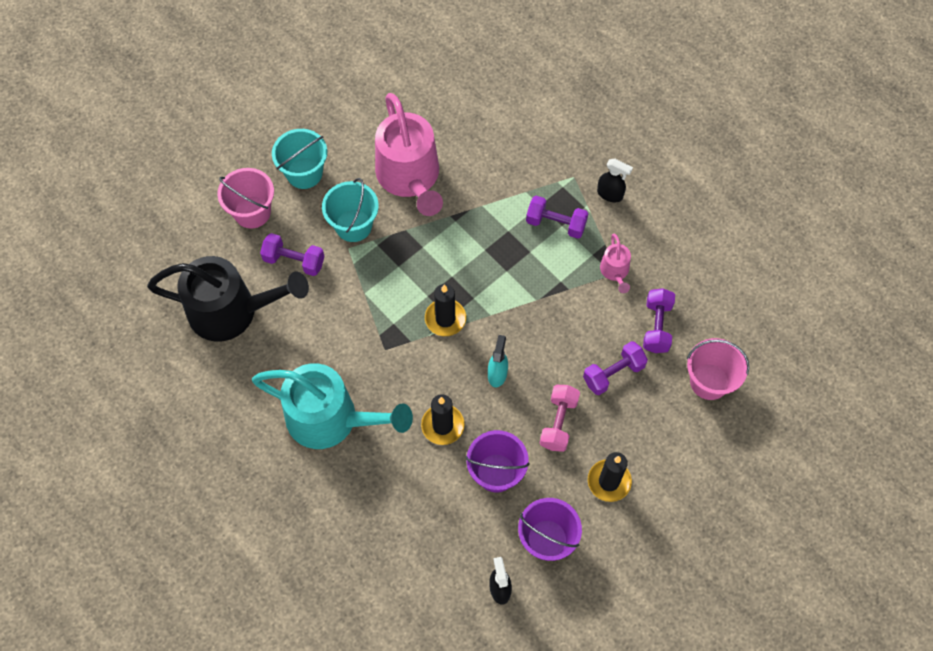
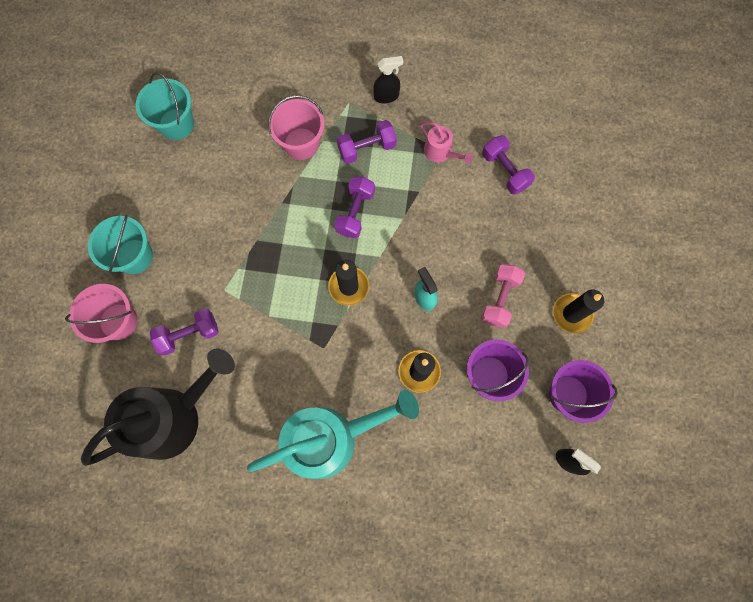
camera: 40 degrees left, 10 degrees up
turquoise bucket [322,178,379,242] -> turquoise bucket moved to [136,72,194,140]
pink watering can [375,93,443,216] -> none
pink dumbbell [540,385,580,452] -> pink dumbbell turned 45 degrees clockwise [481,264,525,328]
purple dumbbell [583,341,648,395] -> purple dumbbell moved to [334,176,375,238]
pink bucket [687,338,750,400] -> pink bucket moved to [268,95,324,160]

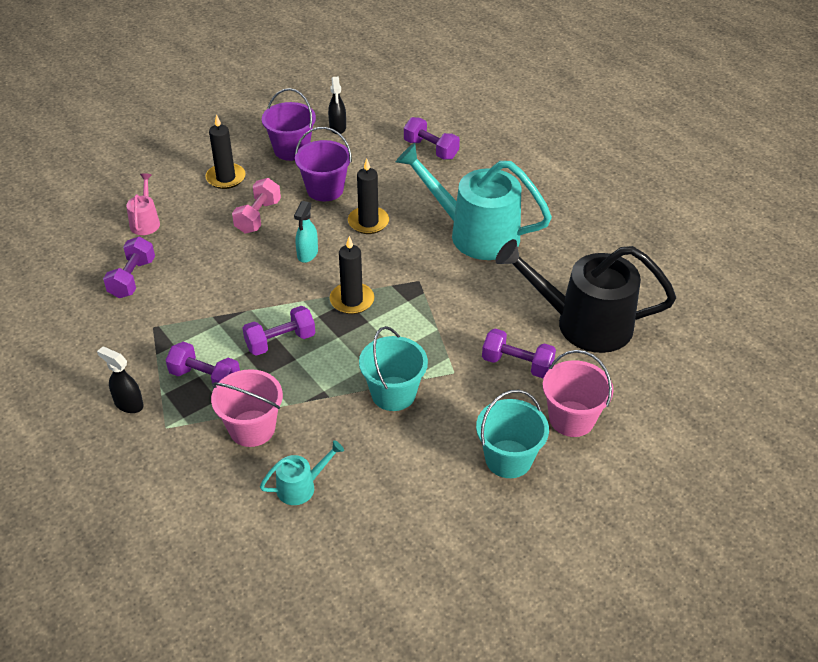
camera: 135 degrees left, 30 degrees down
turquoise bucket [136,72,194,140] -> turquoise bucket moved to [359,326,428,411]
pink watering can [420,121,473,164] -> pink watering can moved to [126,173,160,235]
pink dumbbell [481,264,525,328] -> pink dumbbell turned 45 degrees counterclockwise [232,178,281,233]
none -> turquoise watering can [260,440,344,505]
none -> purple dumbbell [404,117,460,160]

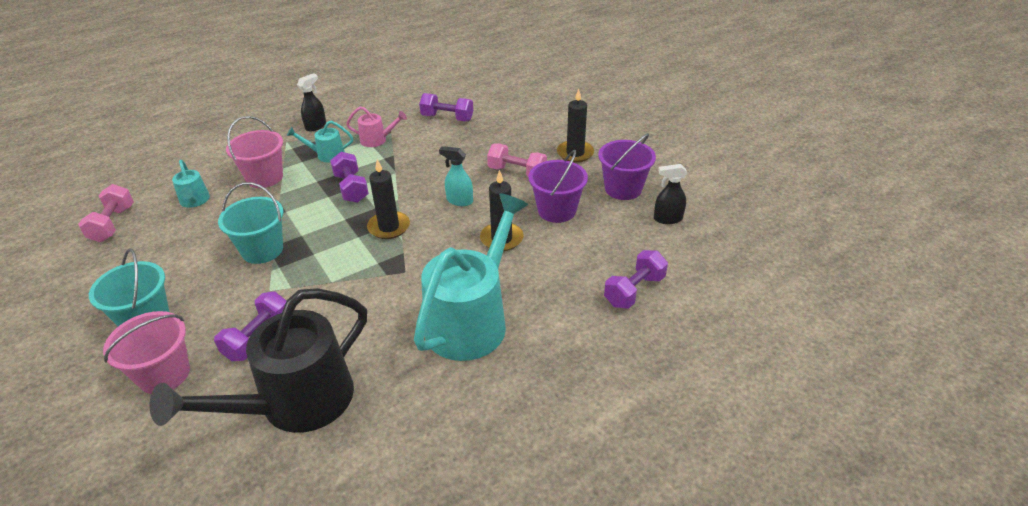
camera: 95 degrees right, 5 degrees down
pink watering can [126,173,160,235] -> pink watering can moved to [346,106,407,147]
purple dumbbell [166,341,240,388] -> turquoise watering can [287,121,353,162]
black watering can [496,239,676,353] -> black watering can turned 150 degrees counterclockwise [150,288,367,433]
none -> pink dumbbell [78,184,134,242]

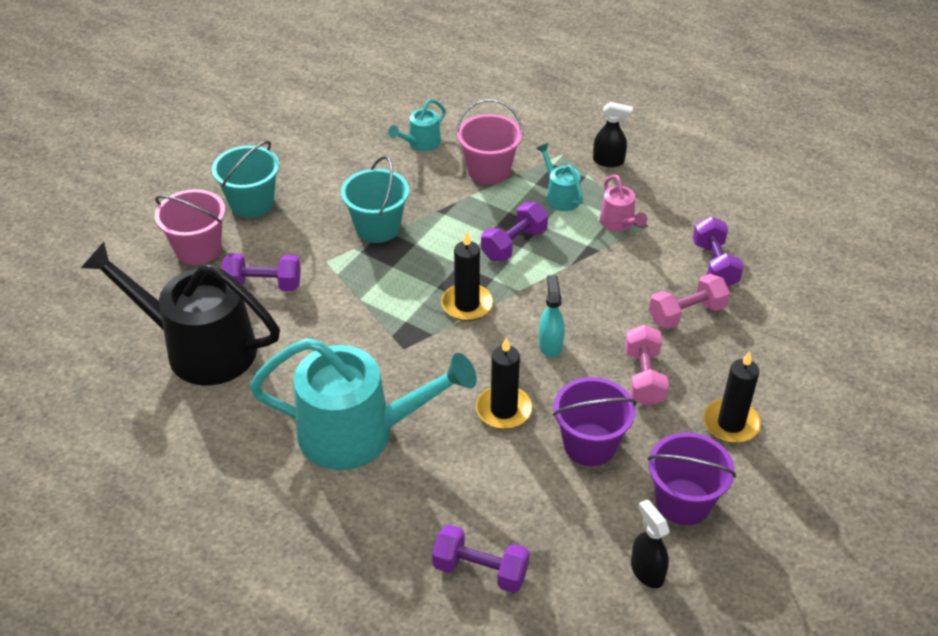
camera: 65 degrees right, 5 degrees up
pink dumbbell [78,184,134,242] -> pink dumbbell moved to [649,274,730,329]

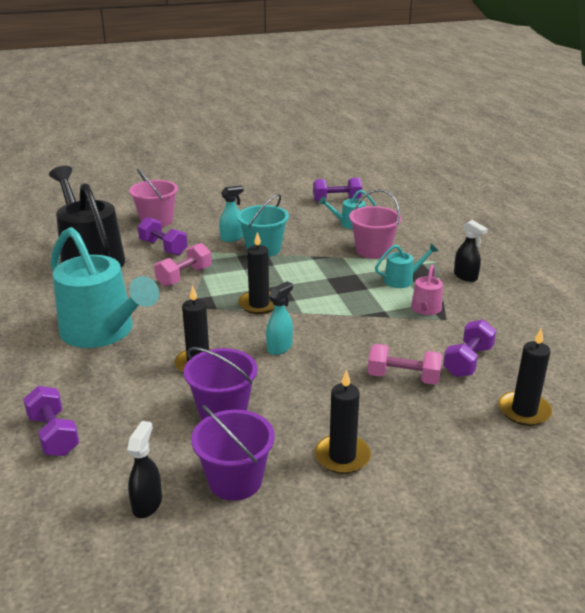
camera: 40 degrees right, 15 degrees down
turquoise bucket [212,141,279,218] -> none
purple dumbbell [481,202,548,262] -> purple dumbbell moved to [313,178,362,201]
turquoise watering can [536,143,583,211] -> turquoise watering can turned 60 degrees clockwise [375,243,438,288]
pink dumbbell [625,325,669,406] -> pink dumbbell moved to [154,243,212,287]
none -> turquoise spray bottle [219,185,244,242]
none -> black candle [498,328,552,426]

